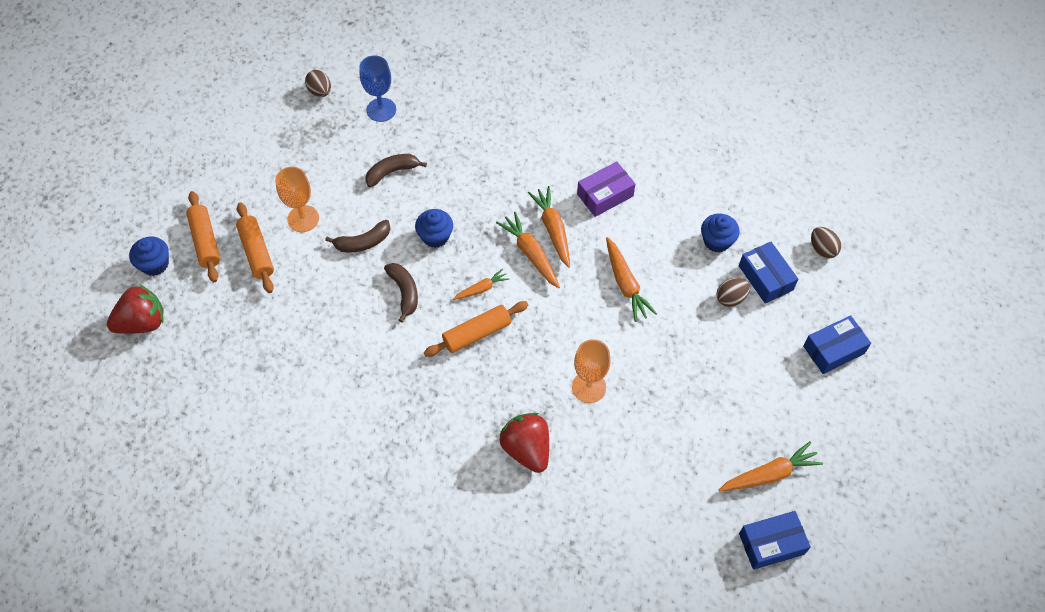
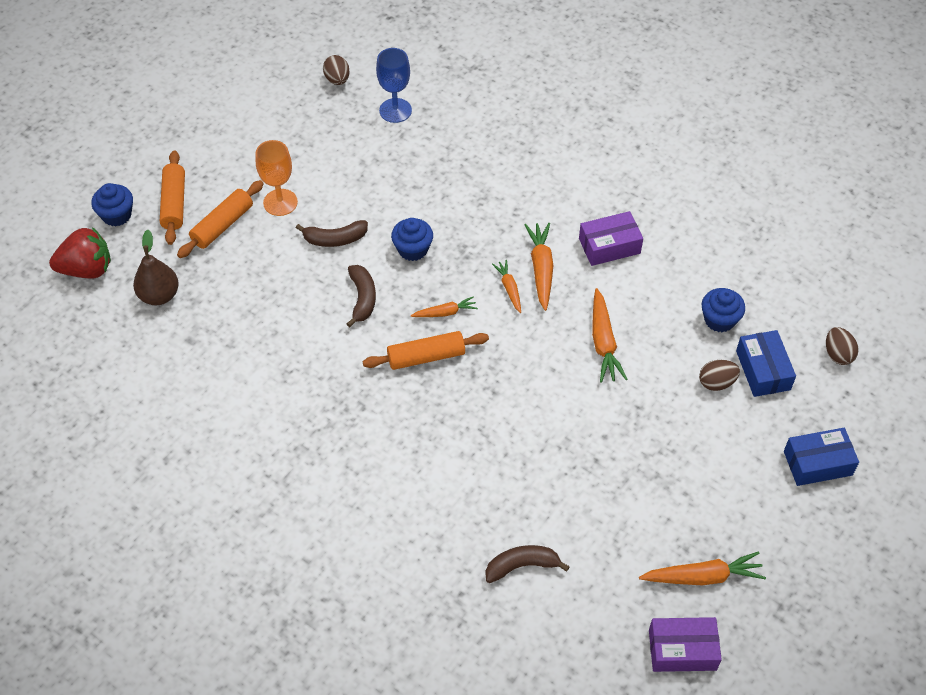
camera: 15 degrees right, 5 degrees down
orange rolling pin [236,203,274,293] -> orange rolling pin turned 45 degrees clockwise [177,180,264,258]
brown banana [365,154,427,187] -> brown banana moved to [485,545,570,583]
orange carrot [496,212,560,288] -> orange carrot [492,260,521,313], size x0.61
red strawberry [499,413,549,473] -> none
orange goblet [572,339,611,403] -> none
blue box [739,511,811,570] -> purple box [649,617,722,672]
none -> brown pear [133,230,179,305]

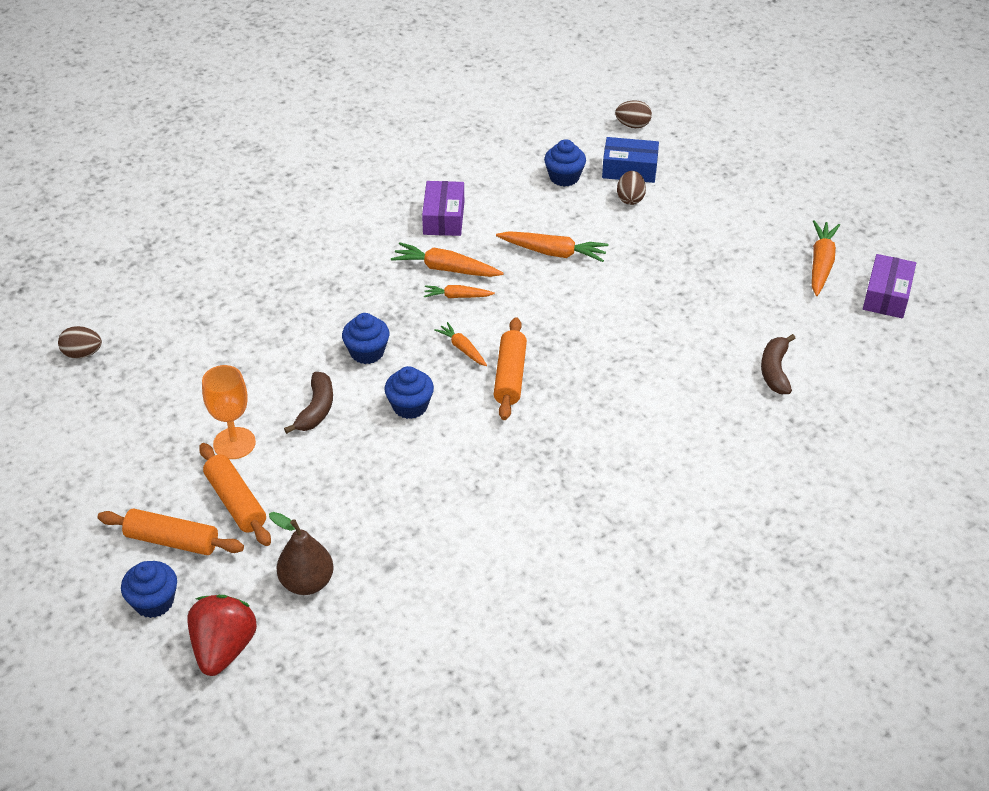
camera: 70 degrees left, 10 degrees down
brown banana [347,265,376,327] -> blue cupcake [384,366,434,419]
blue goblet [376,48,412,123] -> none
orange carrot [411,296,478,317] -> orange carrot turned 45 degrees counterclockwise [434,322,487,366]
blue box [784,428,859,486] -> none

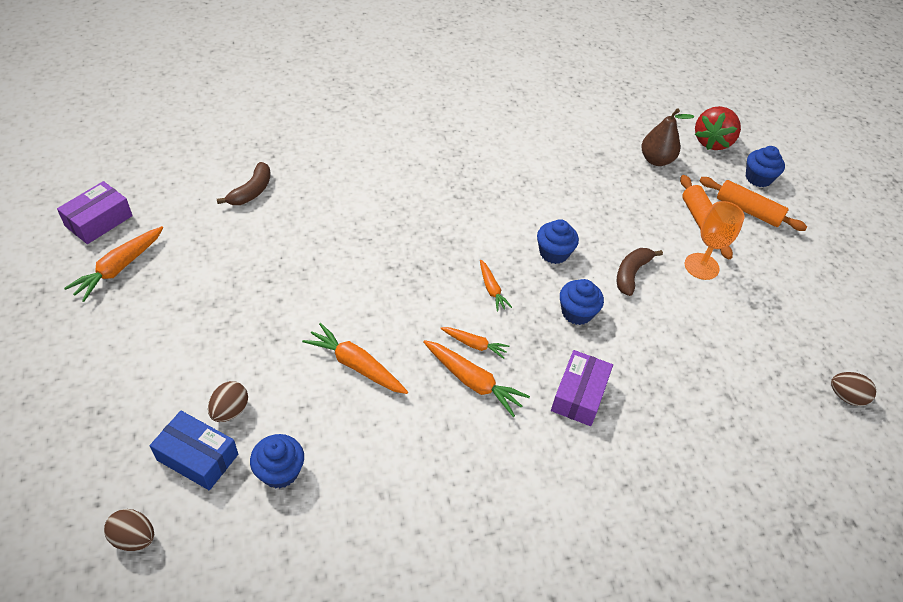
camera: 165 degrees left, 5 degrees up
purple box [422,181,464,236] -> purple box moved to [551,350,613,426]
orange rolling pin [494,317,527,420] -> none

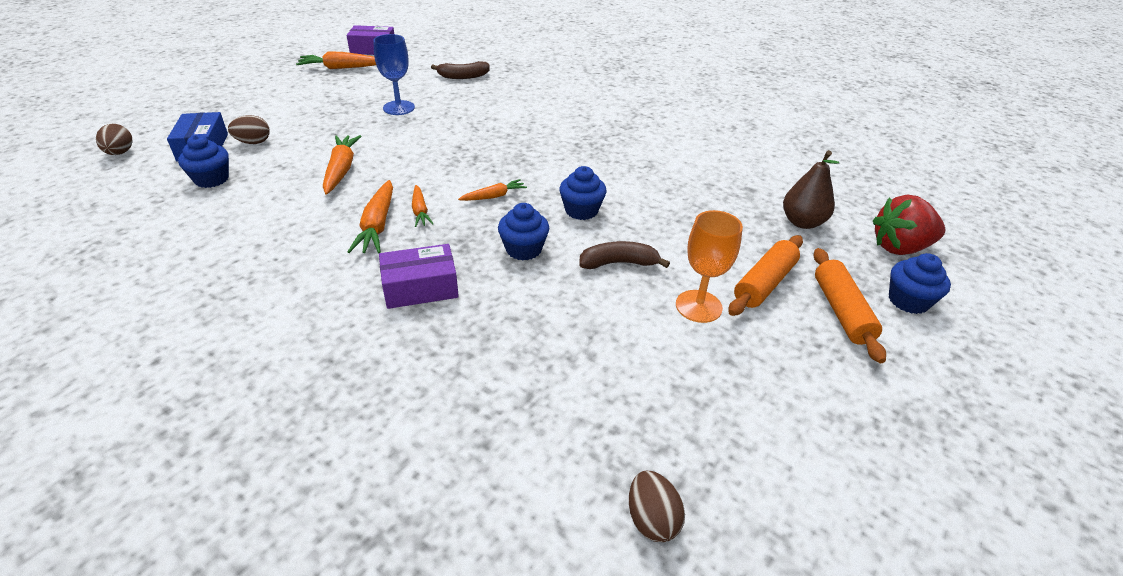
camera: 55 degrees right, 10 degrees down
orange carrot [480,259,512,312] -> orange carrot turned 150 degrees counterclockwise [458,179,527,201]
none -> blue goblet [373,34,415,115]

